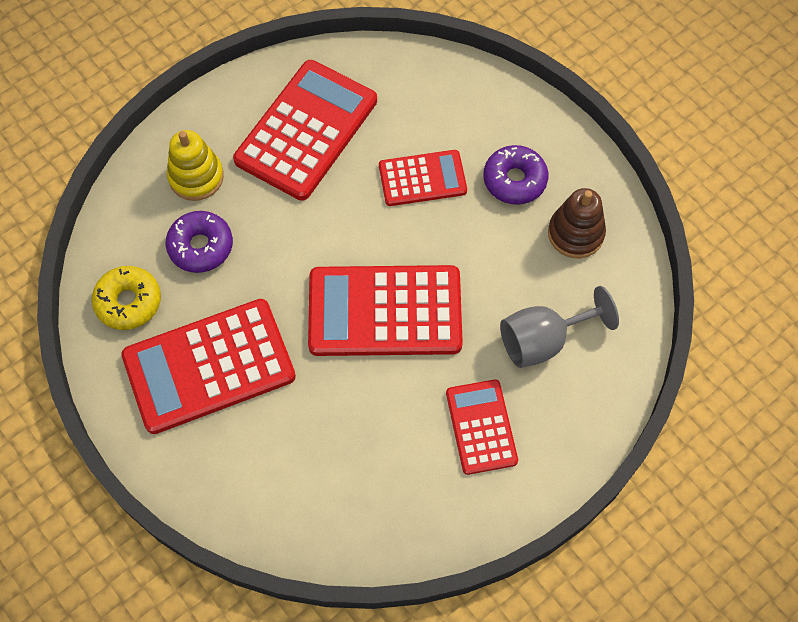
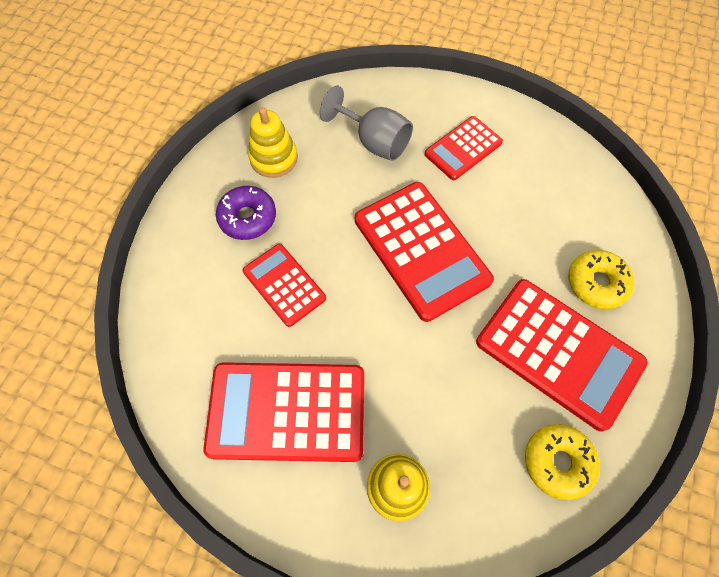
camera: 120 degrees left, 0 degrees up
purple donut [166,211,233,273] -> none
brown stacking toy [548,188,606,258] -> yellow stacking toy [248,107,298,178]
none -> yellow donut [568,250,634,309]

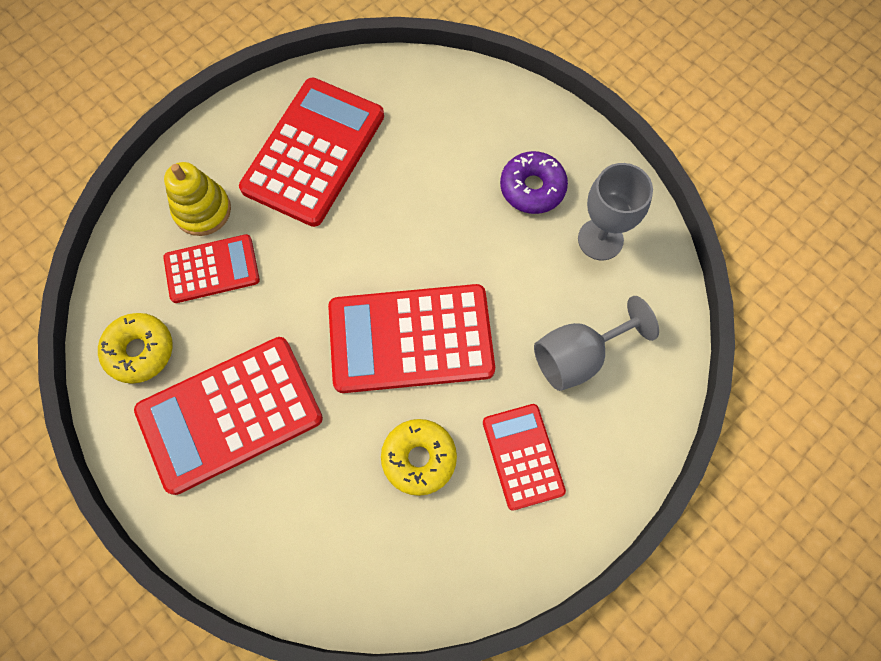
camera: 115 degrees right, 5 degrees up
red calculator [243,244,326,327] -> red calculator moved to [163,234,260,303]
yellow stacking toy [248,107,298,178] -> grey goblet [578,163,653,261]
yellow donut [568,250,634,309] -> yellow donut moved to [381,419,457,496]

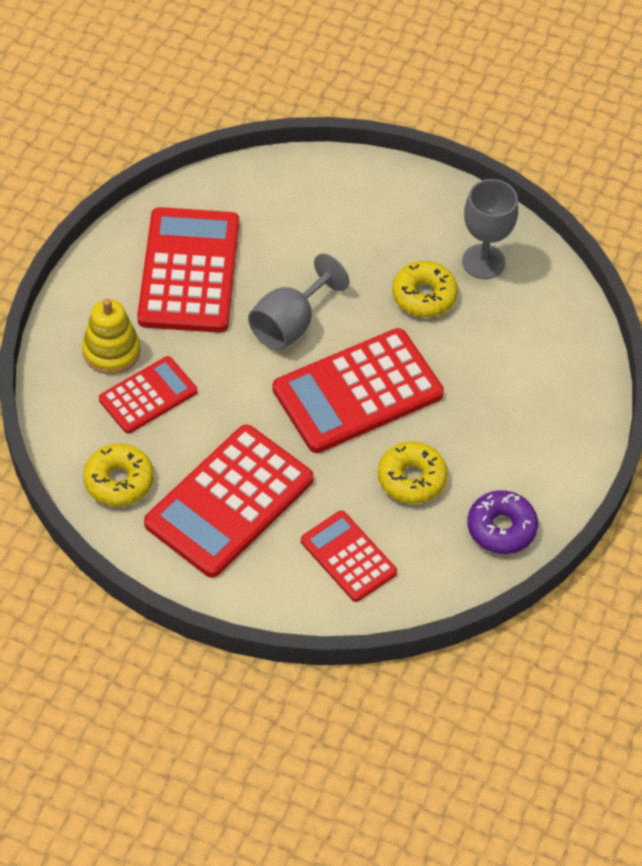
camera: 25 degrees left, 15 degrees down
red calculator [483,404,566,511] -> red calculator moved to [301,511,397,602]
purple donut [500,151,568,214] -> purple donut moved to [467,490,538,554]
grey goblet [534,296,659,391] -> grey goblet moved to [248,254,349,350]
none -> yellow donut [392,261,458,317]

